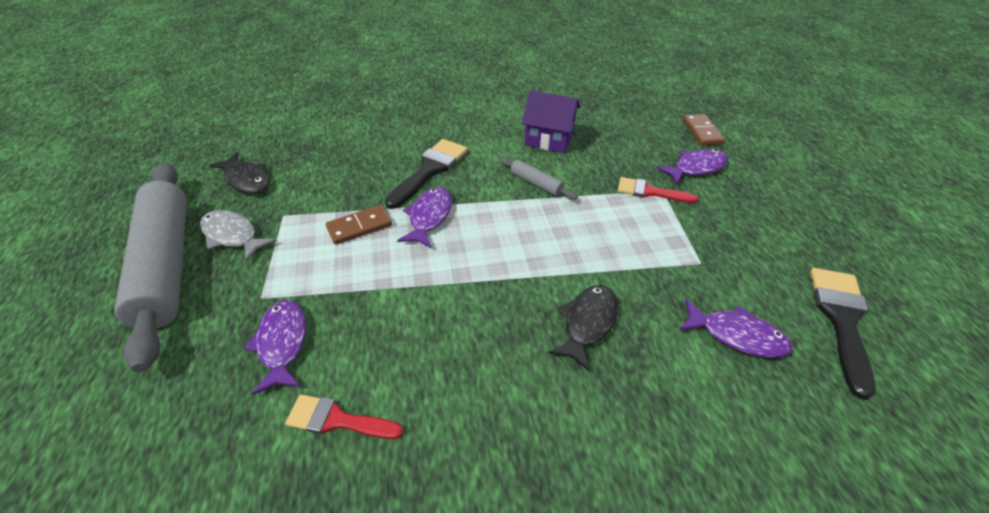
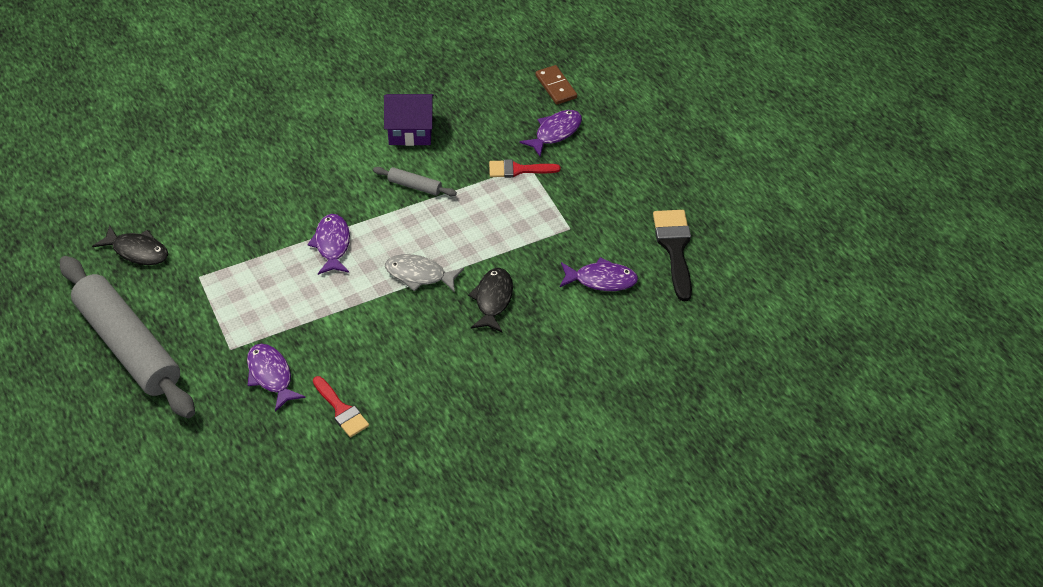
camera: 20 degrees left, 5 degrees up
grey fish [200,210,277,262] -> grey fish moved to [385,254,464,292]
red brush [285,394,403,439] -> red brush turned 120 degrees counterclockwise [313,376,369,437]
brown domino [326,205,392,245] -> none
black brush [385,139,468,209] -> none

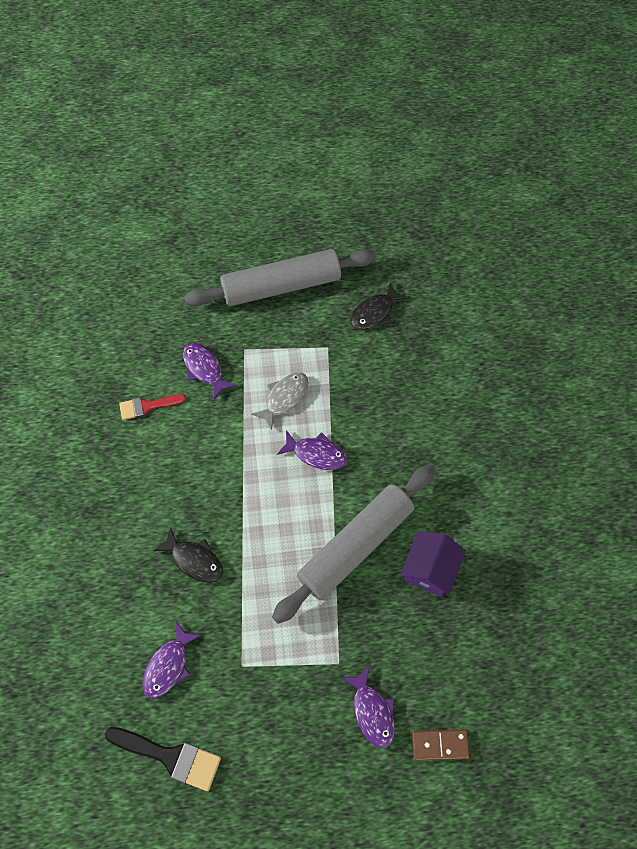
camera: 115 degrees right, 15 degrees up
purple fish [247,344,306,412] -> purple fish turned 120 degrees counterclockwise [183,343,236,400]
grey rolling pin [373,167,457,196] -> grey rolling pin [272,464,435,624], size x2.50
grey fish [385,254,464,292] -> grey fish moved to [251,372,309,430]
red brush [489,159,561,178] -> none

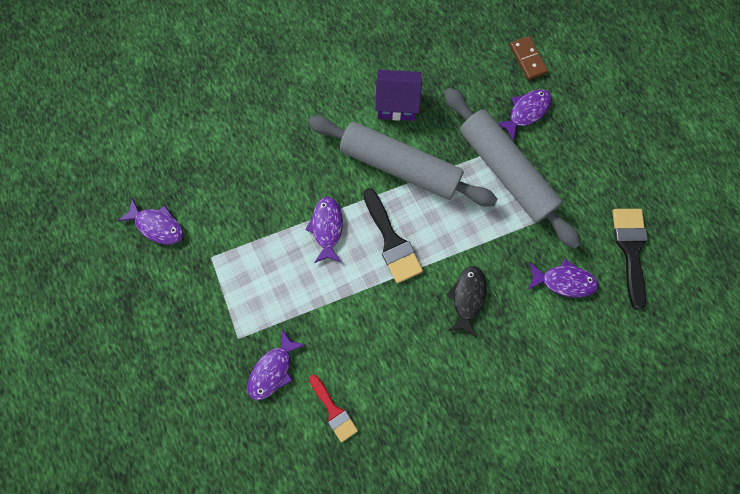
camera: 110 degrees left, 10 degrees up
grey rolling pin [184,249,376,306] -> grey rolling pin moved to [444,88,581,249]
grey fish [251,372,309,430] -> none
black fish [351,282,408,330] -> purple fish [118,198,183,245]
none -> black brush [363,188,423,284]

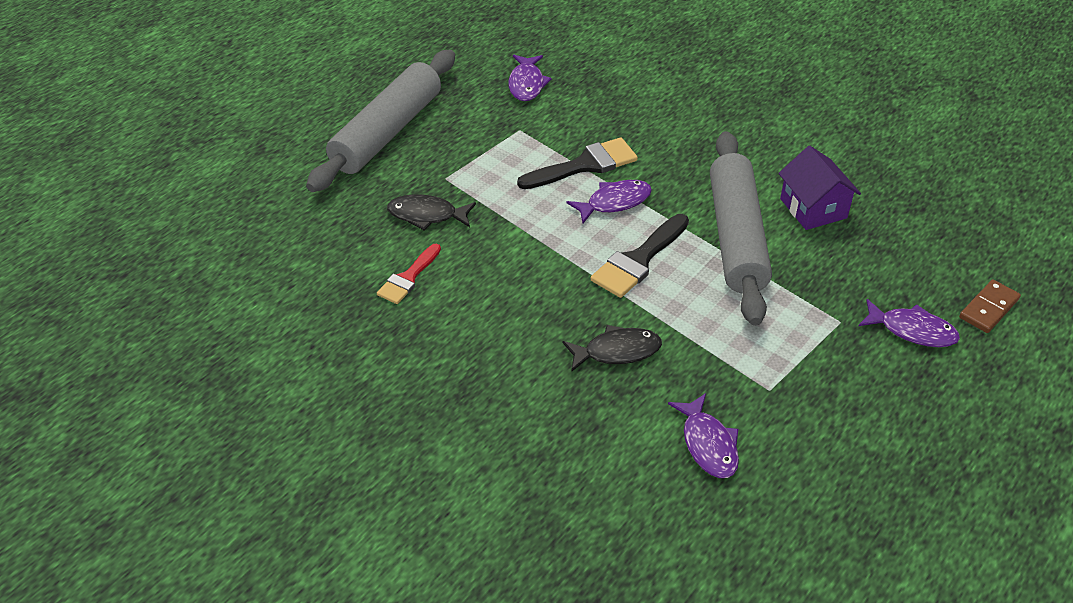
camera: 65 degrees right, 30 degrees down
purple fish [247,329,305,401] -> black fish [387,194,476,230]
grey rolling pin [444,88,581,249] -> grey rolling pin moved to [306,50,455,192]
black brush [612,209,648,309] -> black brush moved to [517,137,638,189]

